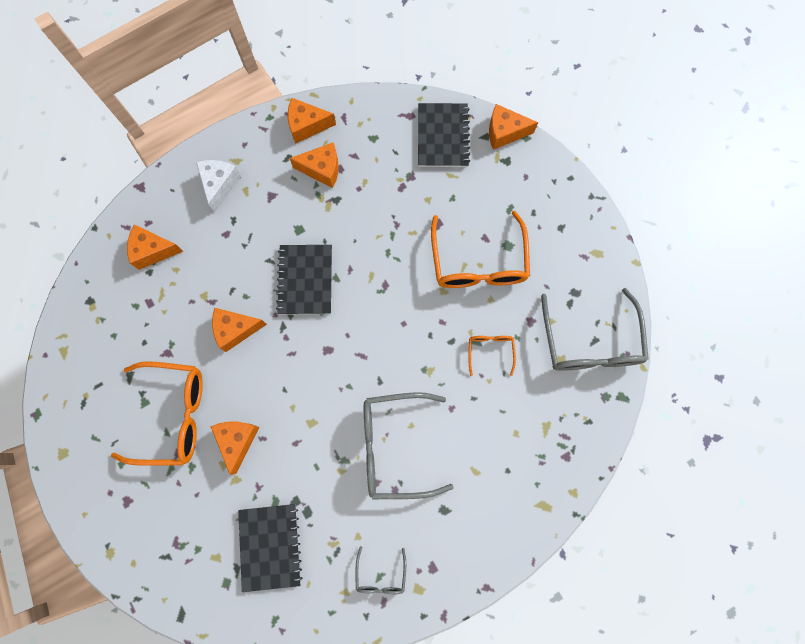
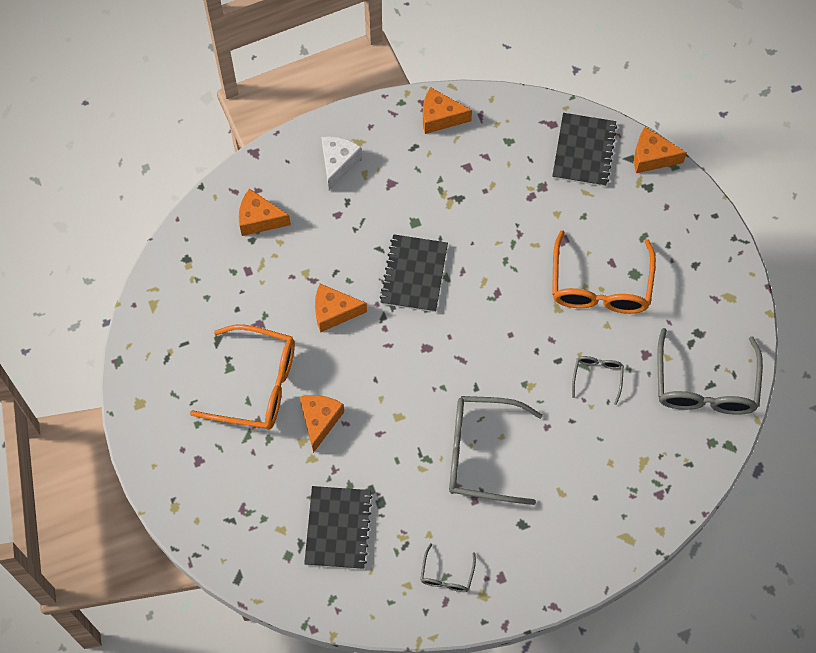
camera: 10 degrees right, 10 degrees down
orange cheese [289,142,339,188] -> none
orange glasses [469,336,516,376] -> grey glasses [572,356,624,405]

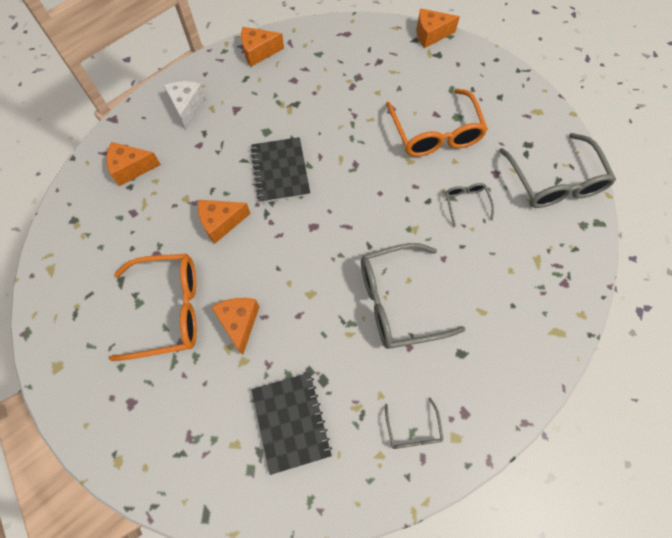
camera: 20 degrees left, 0 degrees up
black notebook [552,113,617,187] -> none

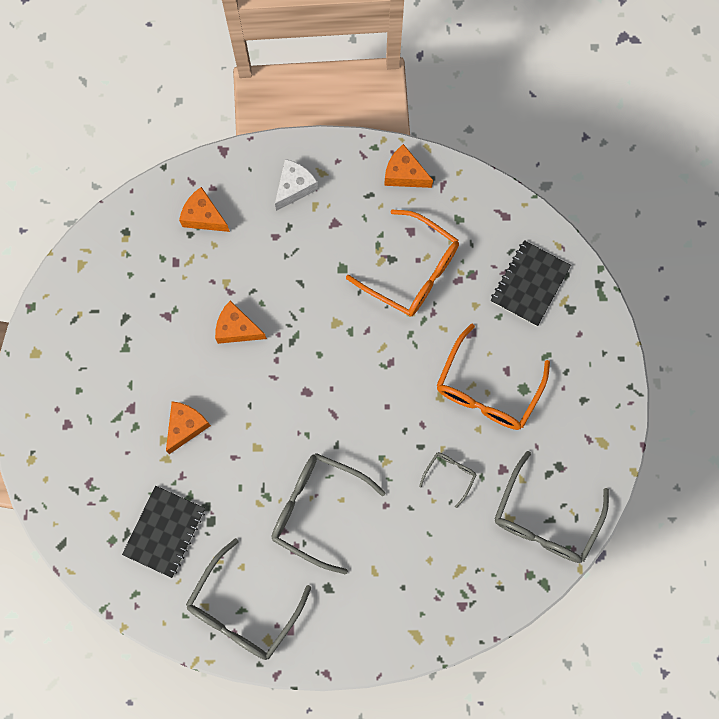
camera: 40 degrees right, 10 degrees up
orange glasses [109,254,197,361] -> orange glasses moved to [346,210,459,317]
black notebook [250,137,310,203] -> black notebook moved to [490,240,571,326]
grey glasses [385,398,444,449] -> grey glasses [186,538,311,660], size x2.10
orange cheese [416,8,460,48] -> none

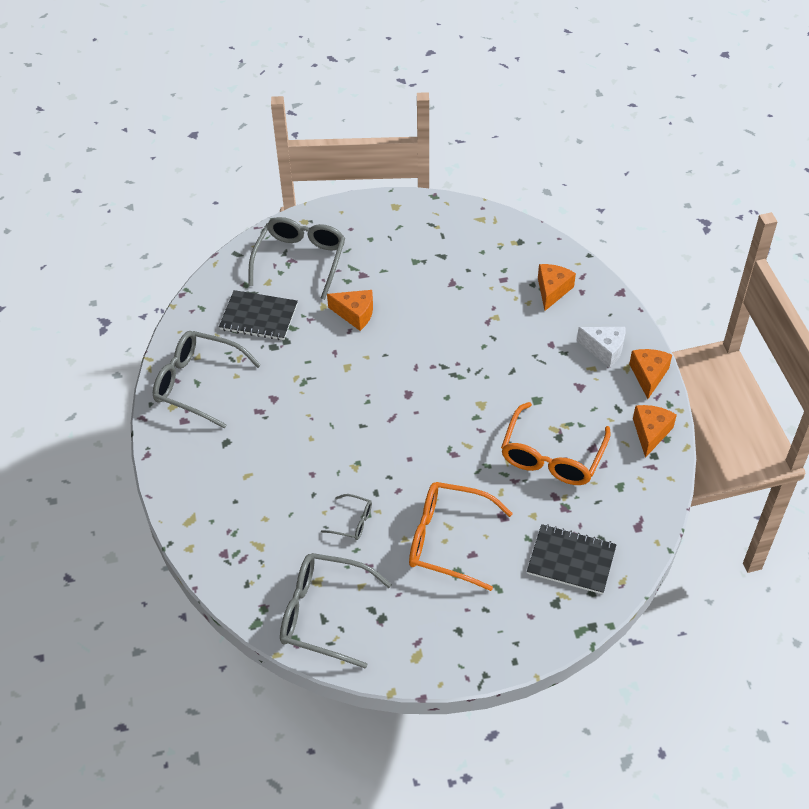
camera: 80 degrees right, 25 degrees down
orange cheese [215,300,267,344] -> orange cheese moved to [629,349,672,399]
grey glasses [272,453,386,574] -> grey glasses moved to [248,217,345,300]

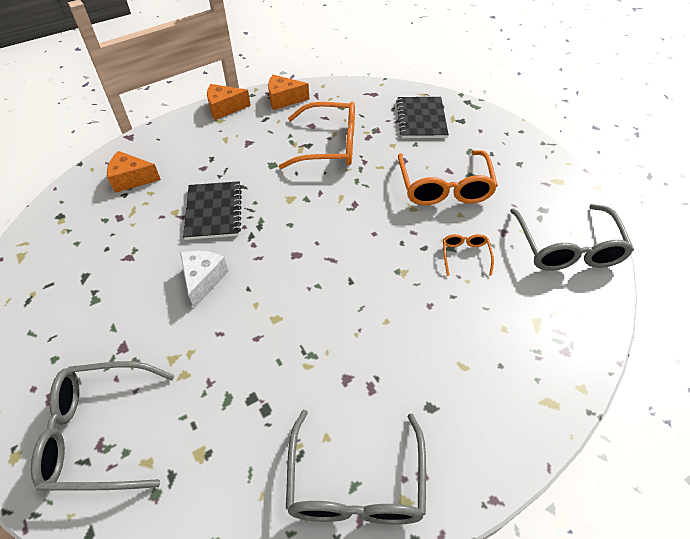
camera: 110 degrees left, 0 degrees up
black notebook [219,290,298,340] -> black notebook moved to [183,181,242,240]
grey glasses [321,494,372,540] -> orange glasses [443,234,494,276]
orange cheese [327,290,373,331] -> none
white cheese [577,327,625,368] -> white cheese moved to [180,251,229,308]

